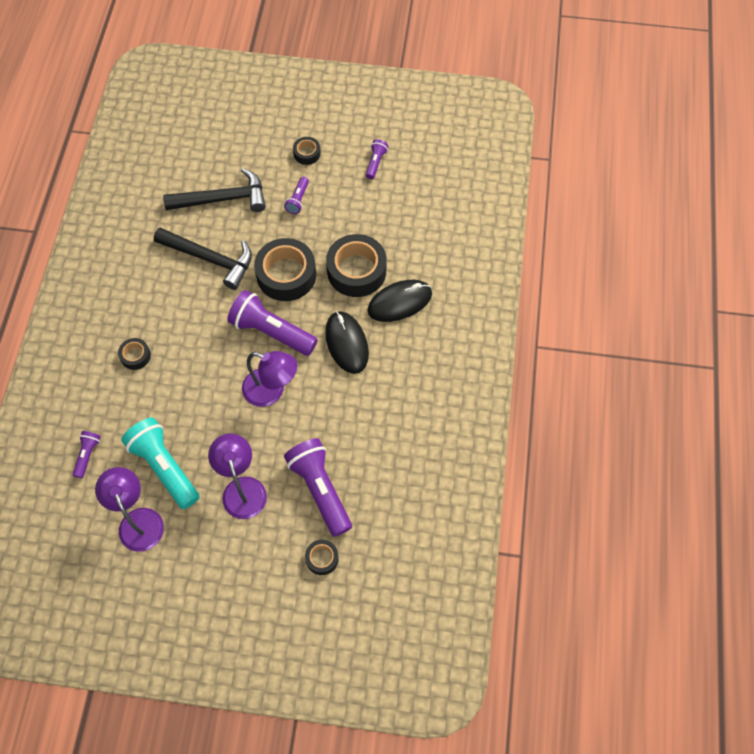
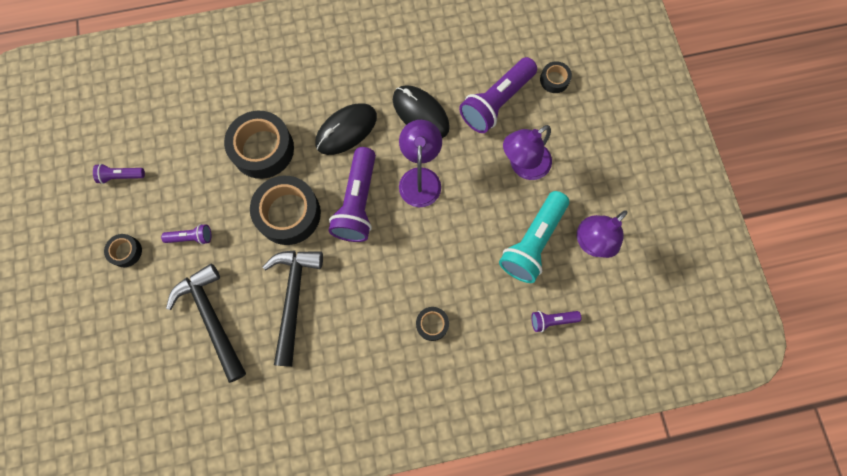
camera: 110 degrees left, 10 degrees up
black mouse [367,280,432,322] -> black mouse moved to [393,85,450,138]

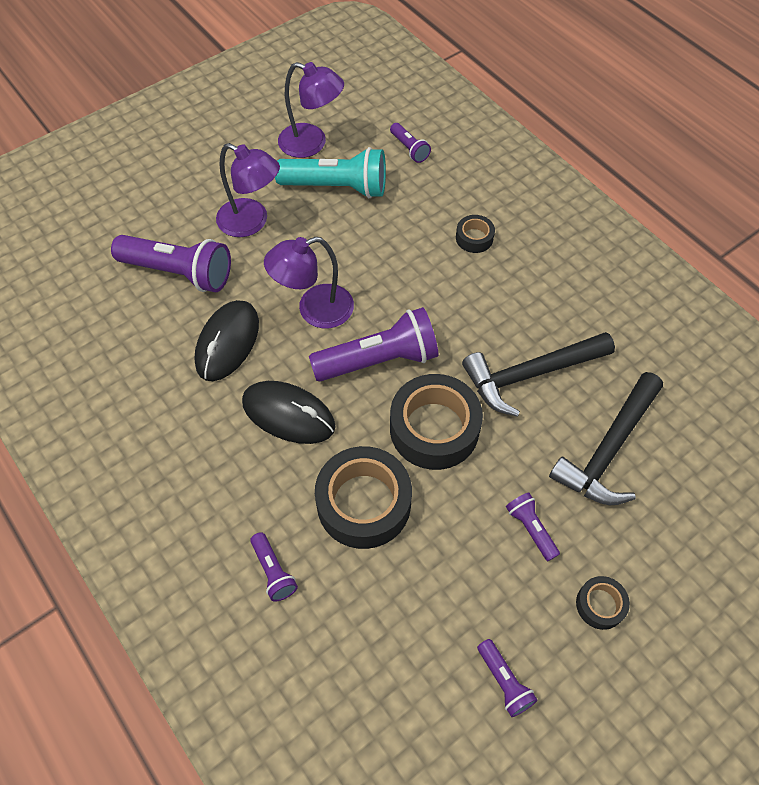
camera: 115 degrees left, 15 degrees down
black tape [540,61,572,93] -> none
none -> purple flashlight [250,532,298,602]

